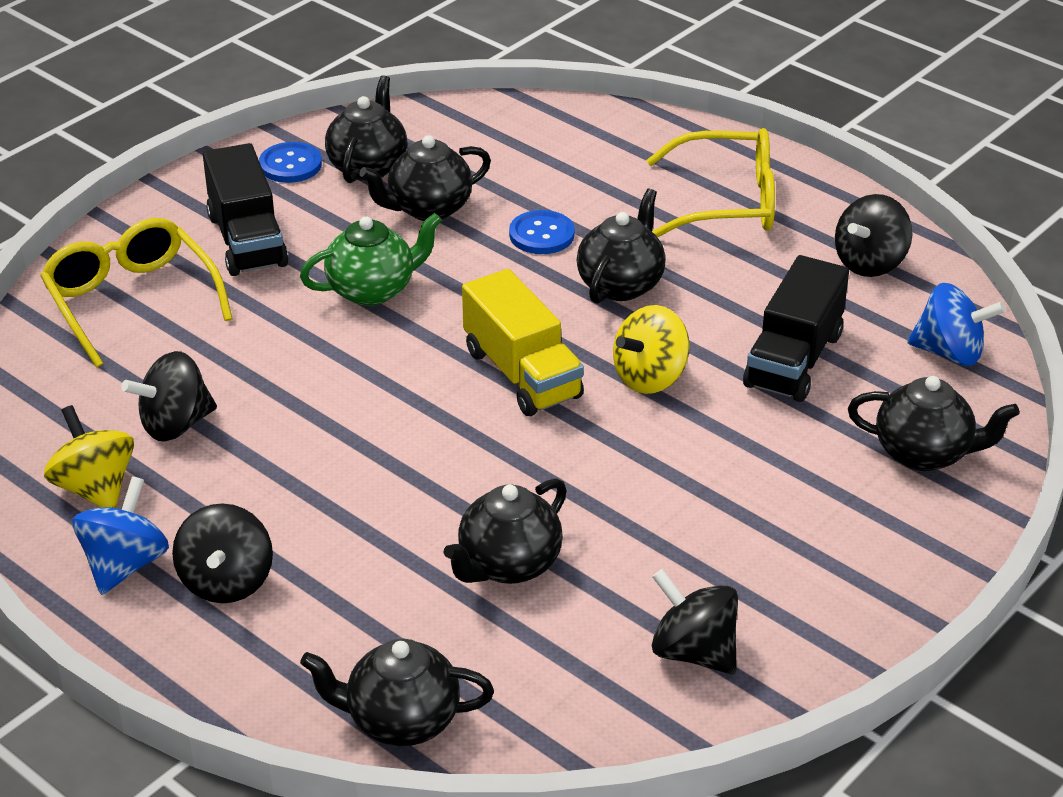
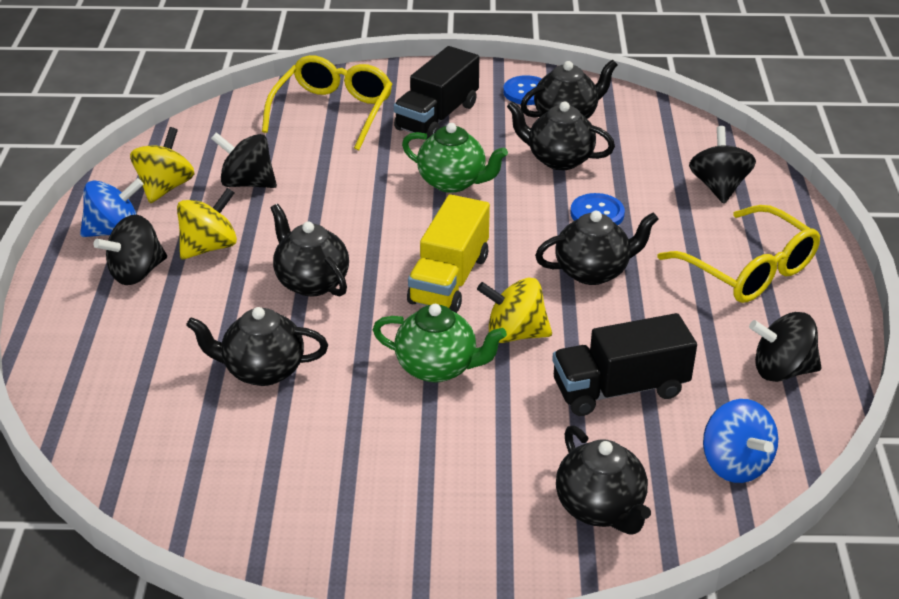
camera: 50 degrees right, 0 degrees up
black teapot [300,638,494,746] -> black teapot moved to [270,204,349,297]
black spinning top [652,569,738,674] -> black spinning top moved to [689,126,756,203]
none -> yellow spinning top [177,188,237,260]
none -> green teapot [373,304,507,382]

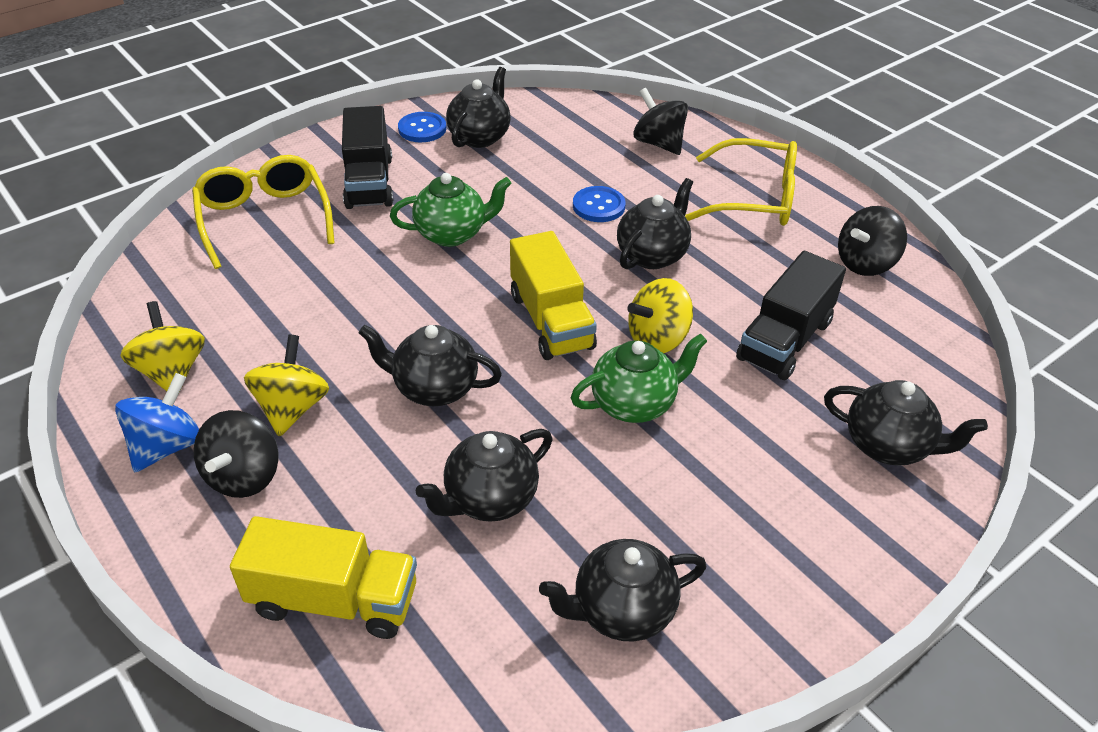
camera: 40 degrees left, 5 degrees up
black spinning top [211,132,277,188] -> none
black teapot [507,101,615,170] -> black teapot moved to [539,539,706,642]
blue spinning top [703,399,778,483] -> none
none -> yellow truck [230,516,417,639]

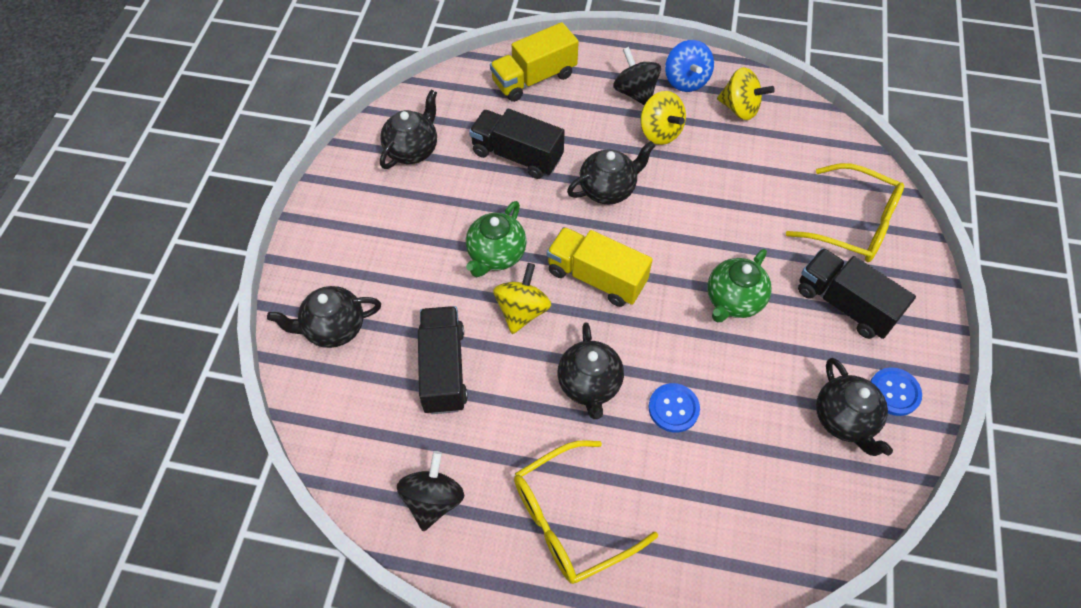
camera: 140 degrees right, 15 degrees up
black teapot [416,429,552,522] -> black truck [469,109,565,179]
black spinning top [633,88,688,155] -> none

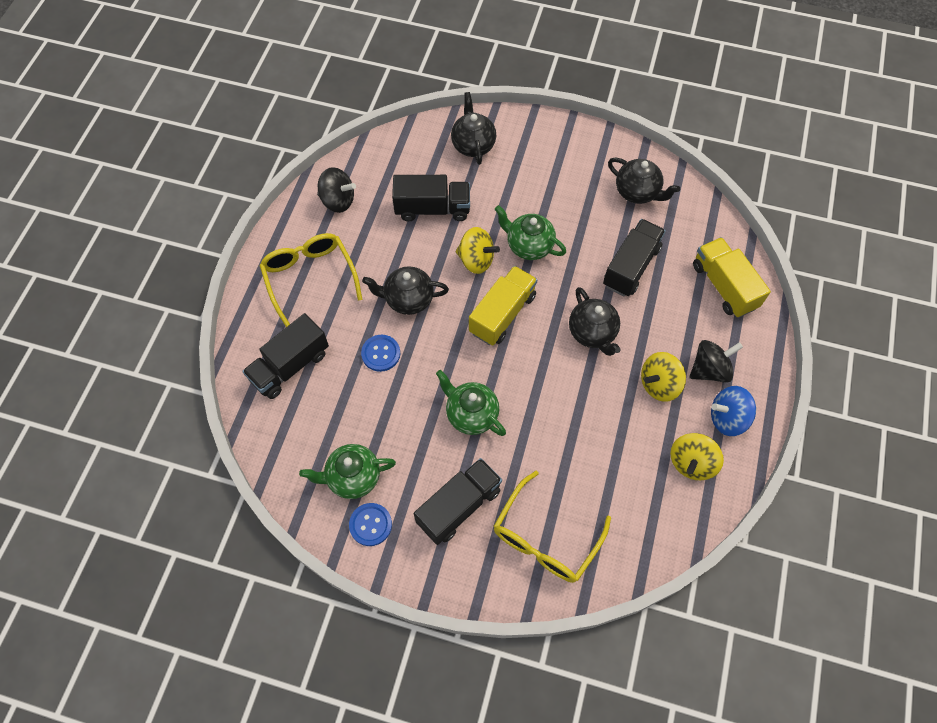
camera: 95 degrees right, 5 degrees up
black teapot [816,358,893,456] -> green teapot [299,444,396,499]
none -> black truck [242,313,329,399]

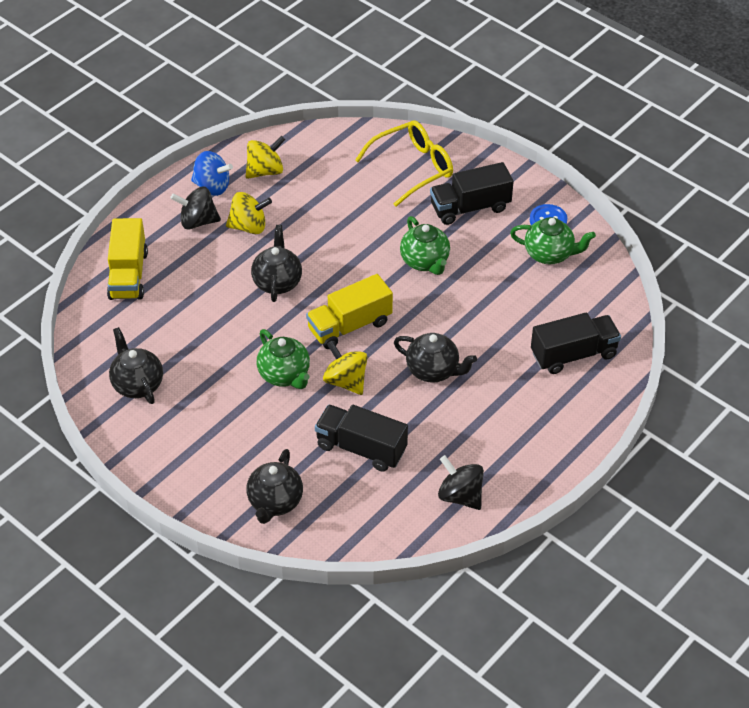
camera: 155 degrees left, 15 degrees down
yellow glasses [259,233,363,327] -> none
blue button [361,335,400,372] -> none
black truck [603,219,666,296] -> none

